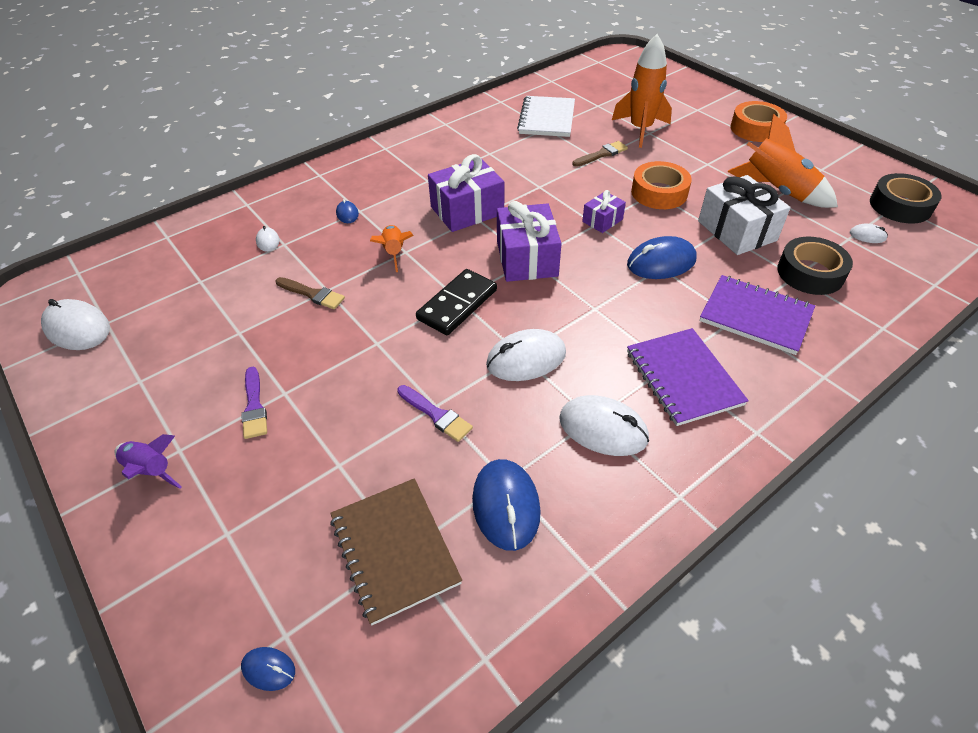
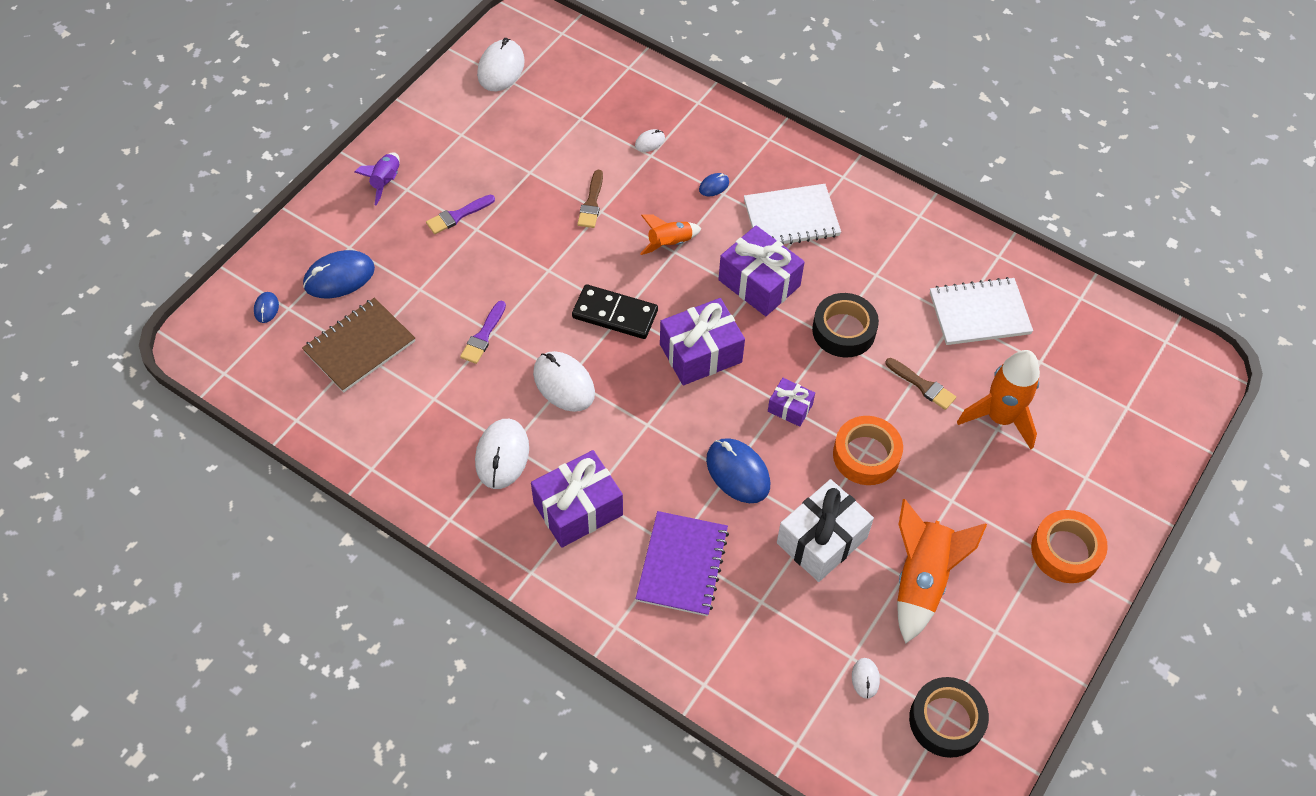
camera: 70 degrees right, 10 degrees up
blue mouse [472,459,541,551] -> blue mouse moved to [303,250,375,298]
purple notebook [627,328,749,426] -> purple gift [531,450,623,548]
black tape [777,237,853,295] -> black tape moved to [812,293,879,357]
none -> white notebook [744,184,841,245]

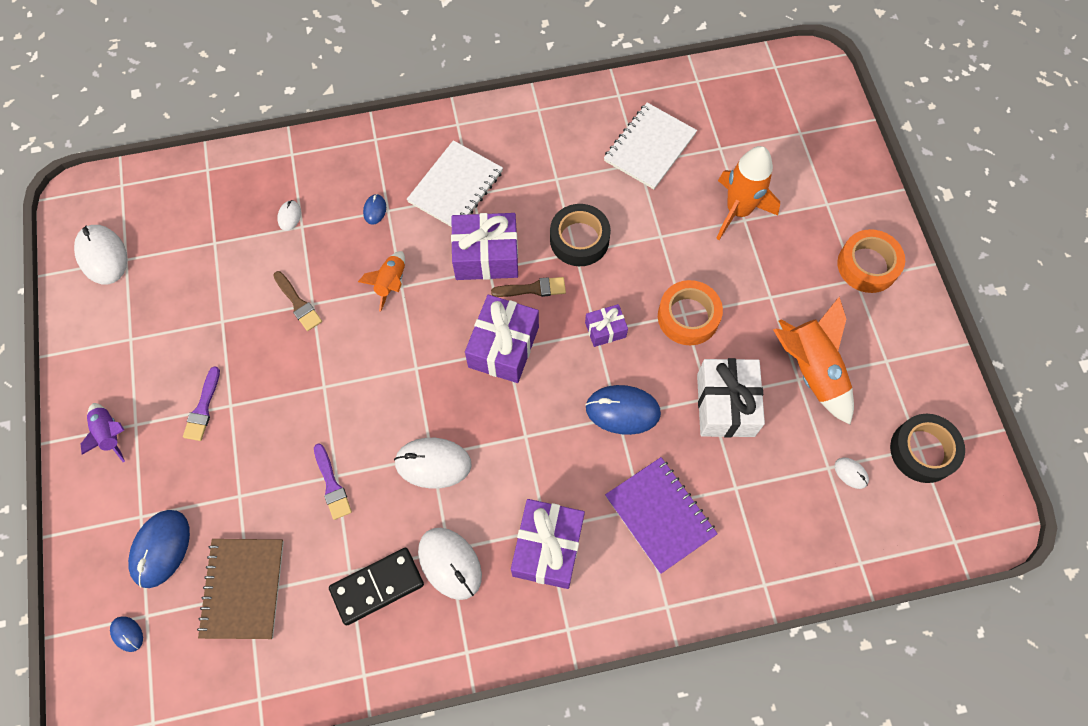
camera: 45 degrees left, 10 degrees up
black domino [572,284,658,339] -> black domino moved to [329,548,424,626]
brown brush [885,358,956,410] -> brown brush moved to [491,277,566,297]

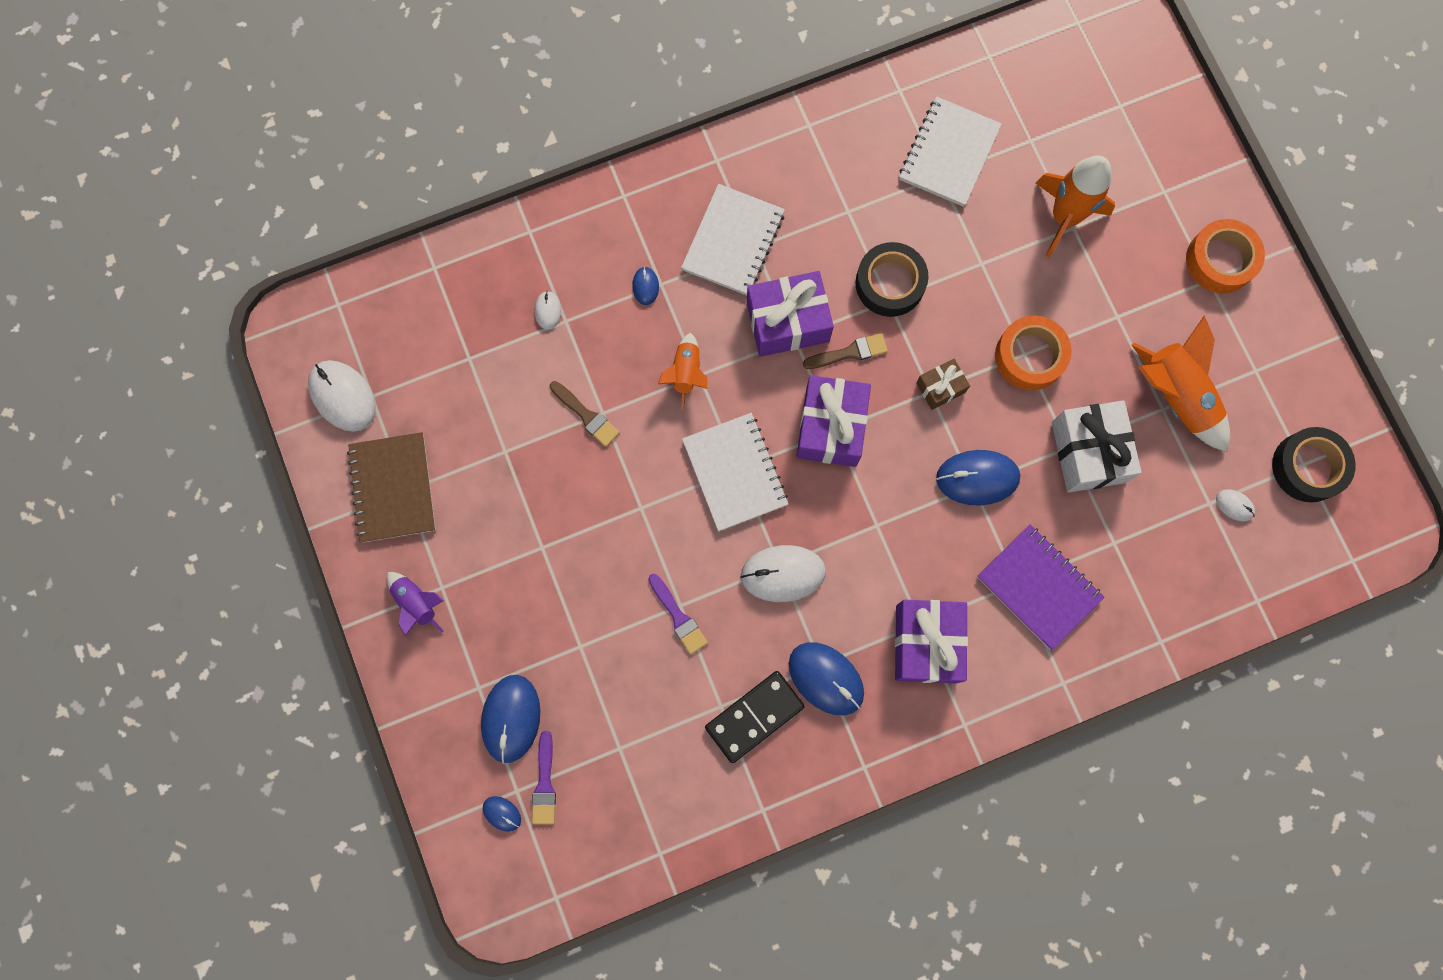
camera: 10 degrees left, 10 degrees up
purple brush [183,366,220,441] -> purple brush moved to [532,731,556,824]
brown notebook [197,539,284,639] -> brown notebook moved to [347,432,436,543]
white mouse [418,528,482,600] -> blue mouse [789,642,864,715]
purple gift [585,304,628,347] -> brown gift [916,359,970,410]
none -> white notebook [682,413,788,531]

